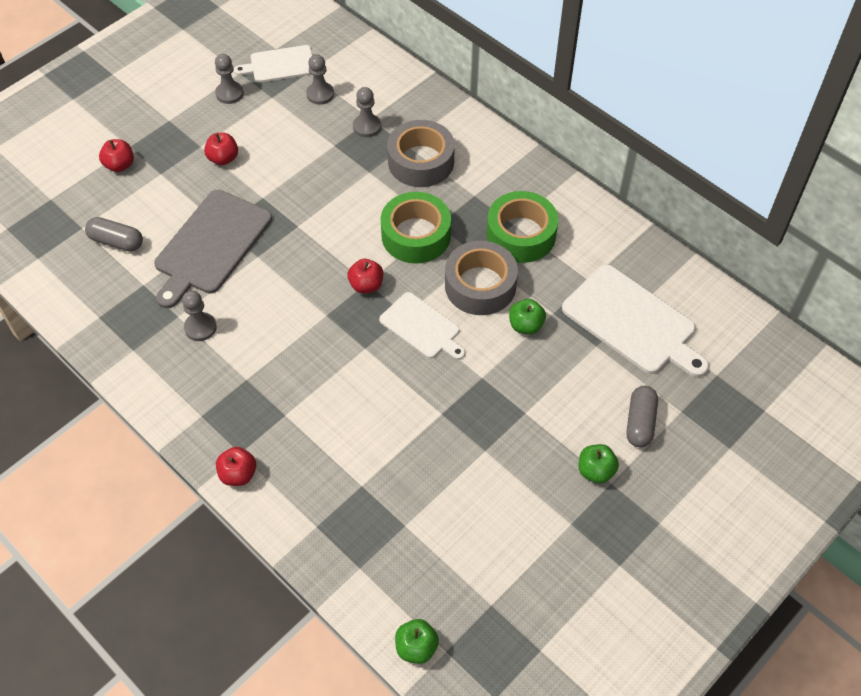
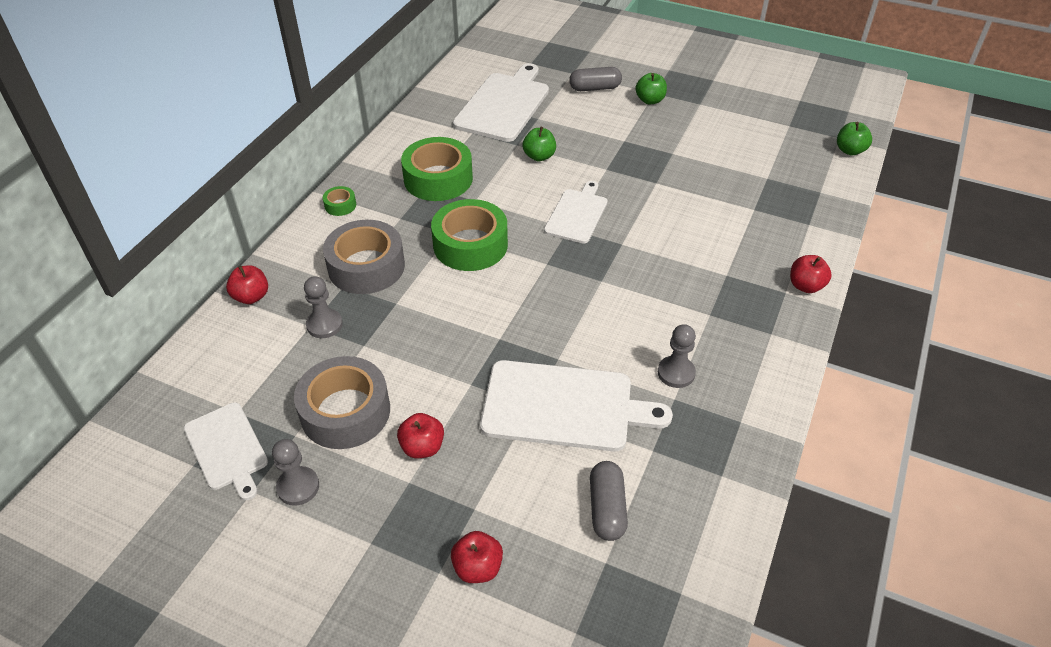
camera: 110 degrees left, 10 degrees down
grey cutting board [154,190,272,308] -> white cutting board [480,360,673,452]
grey pawn [306,55,334,105] -> none
red apple [347,259,383,293] -> red apple moved to [226,265,268,304]
grey tape [445,241,518,315] -> grey tape moved to [294,356,390,449]
none -> green tape [323,186,356,216]

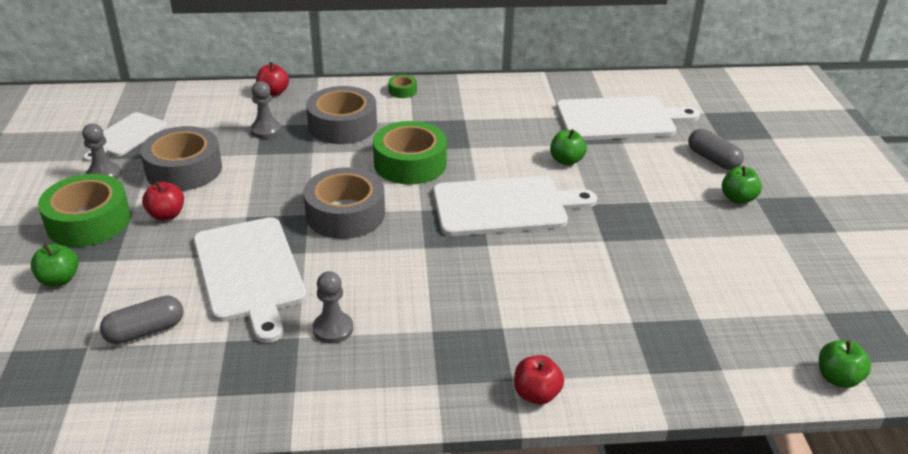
camera: 60 degrees right, 10 degrees down
green tape [401,137,473,201] -> green tape moved to [38,174,131,247]
red apple [451,531,503,583] -> green apple [31,244,79,287]
white cutting board [544,181,608,243] -> white cutting board [433,176,597,236], size x1.64
none -> grey tape [303,167,385,239]

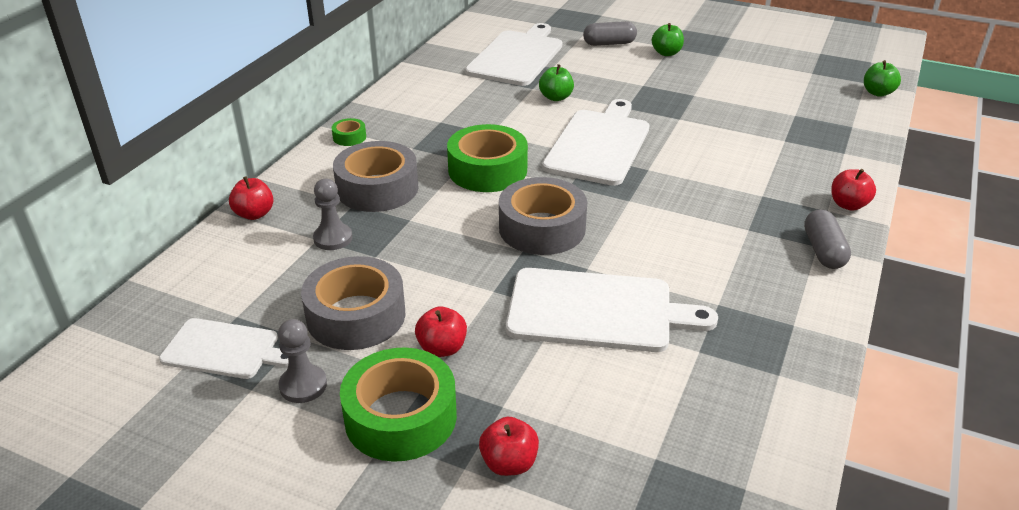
camera: 60 degrees left, 0 degrees up
green apple [31,244,79,287] -> red apple [479,417,539,476]
white cutting board [83,112,167,162] -> white cutting board turned 45 degrees counterclockwise [159,318,288,379]
grey capsule [100,295,184,344] -> grey capsule moved to [804,209,851,269]
grey pawn [313,271,353,344] -> none

